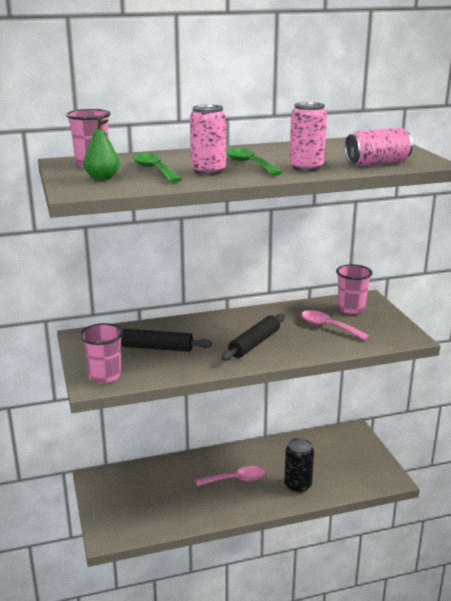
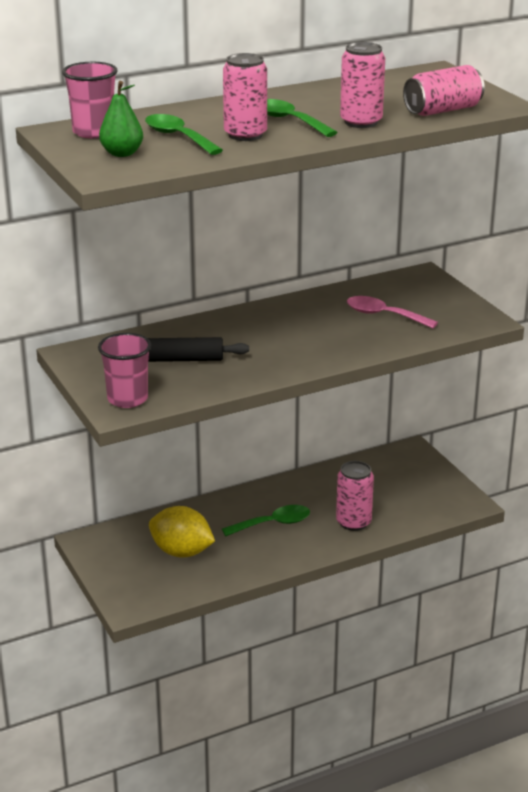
camera: 10 degrees left, 5 degrees up
pink spoon [195,466,265,486] -> green spoon [222,505,310,536]
black rolling pin [221,314,285,361] -> none
black can [284,438,314,493] -> pink can [336,461,374,531]
pink cup [336,264,372,314] -> none
none -> yellow lemon [149,506,215,558]

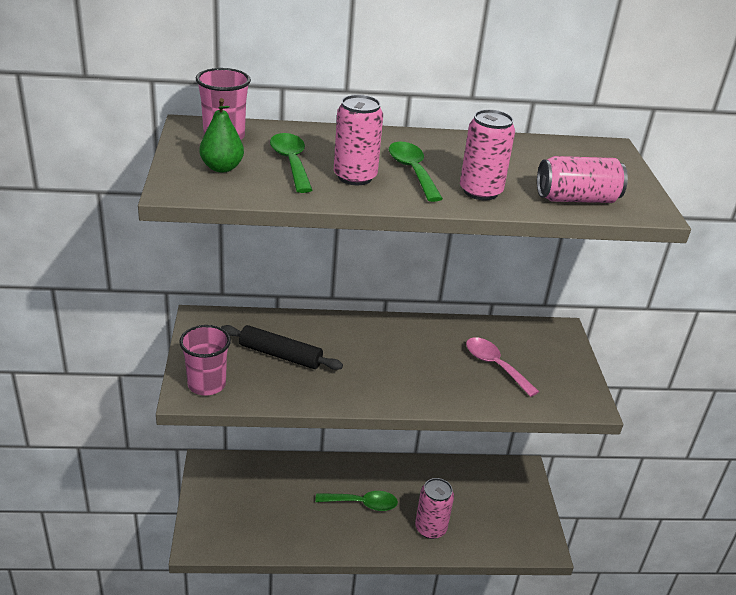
camera: 20 degrees right, 5 degrees up
yellow lemon [149,506,215,558] -> none

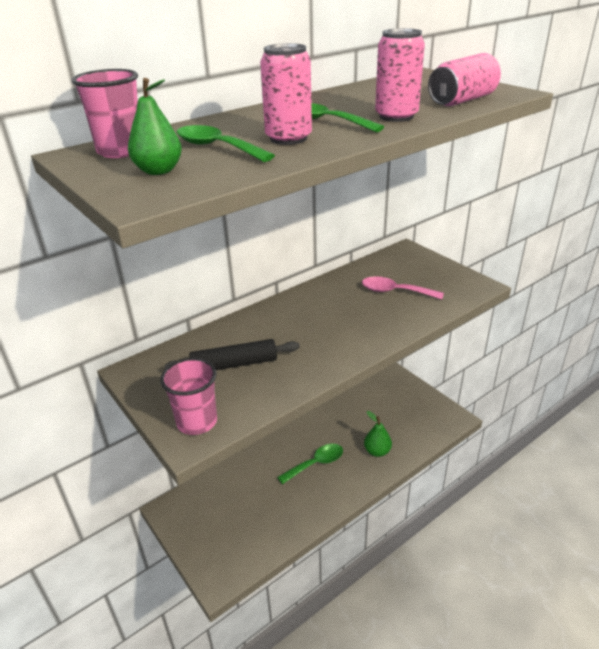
camera: 30 degrees left, 0 degrees up
pink can [415,478,454,539] -> green pear [364,411,392,457]

